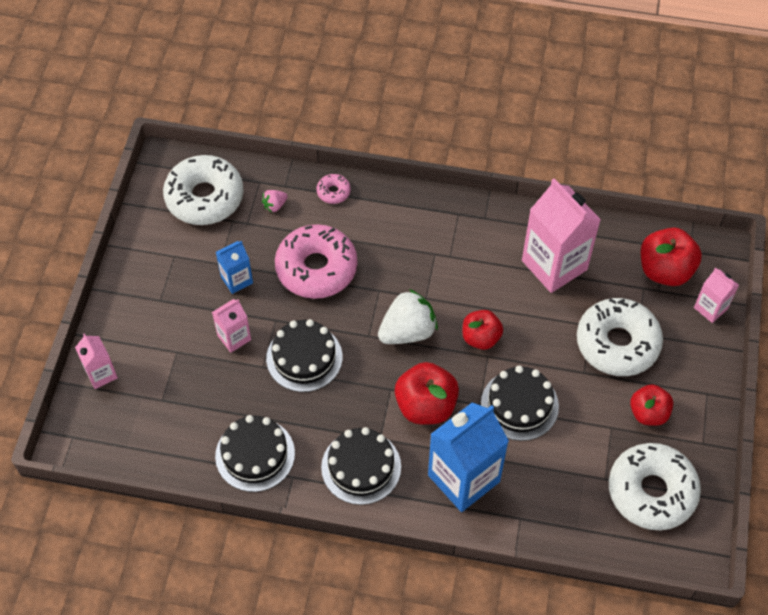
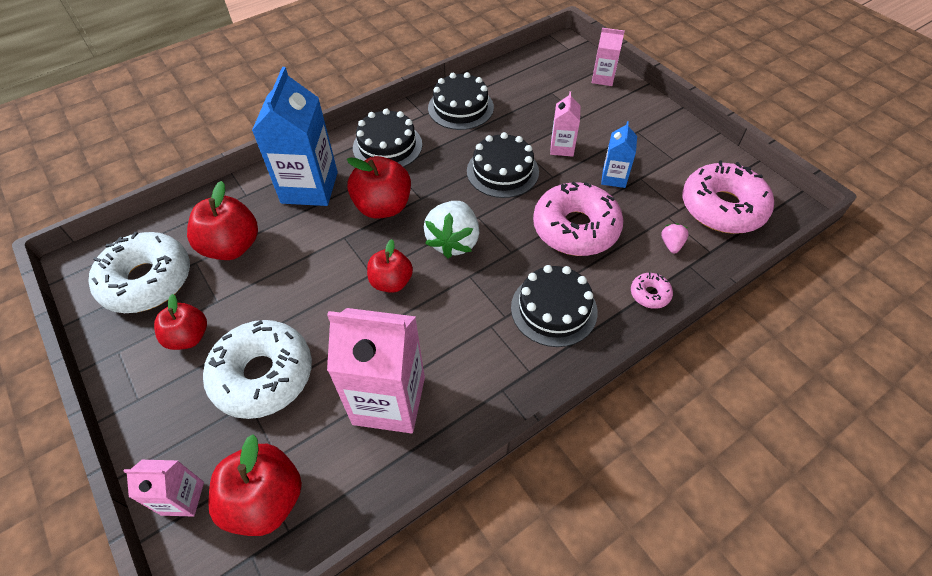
camera: 135 degrees right, 5 degrees down
white donut [163,155,244,225] -> pink donut [682,161,774,234]
black cake [481,366,559,441] -> black cake moved to [511,265,598,347]
none -> red apple [187,181,258,260]

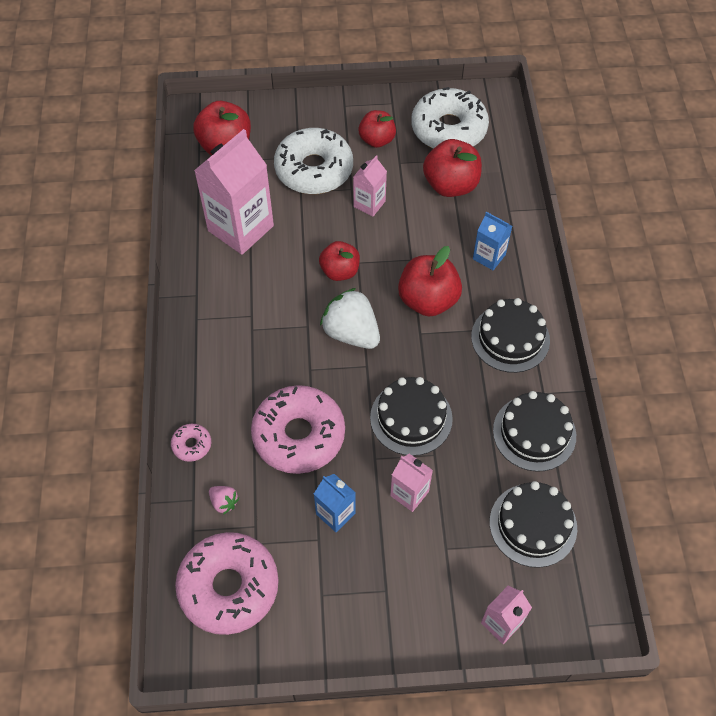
camera: 120 degrees right, 5 degrees up
pink carton [123,460,204,516] -> pink carton moved to [353,155,387,216]
blue carton [252,67,338,206] -> blue carton [473,212,512,270], size x0.51
black cake [511,265,598,347] -> black cake moved to [490,481,577,568]

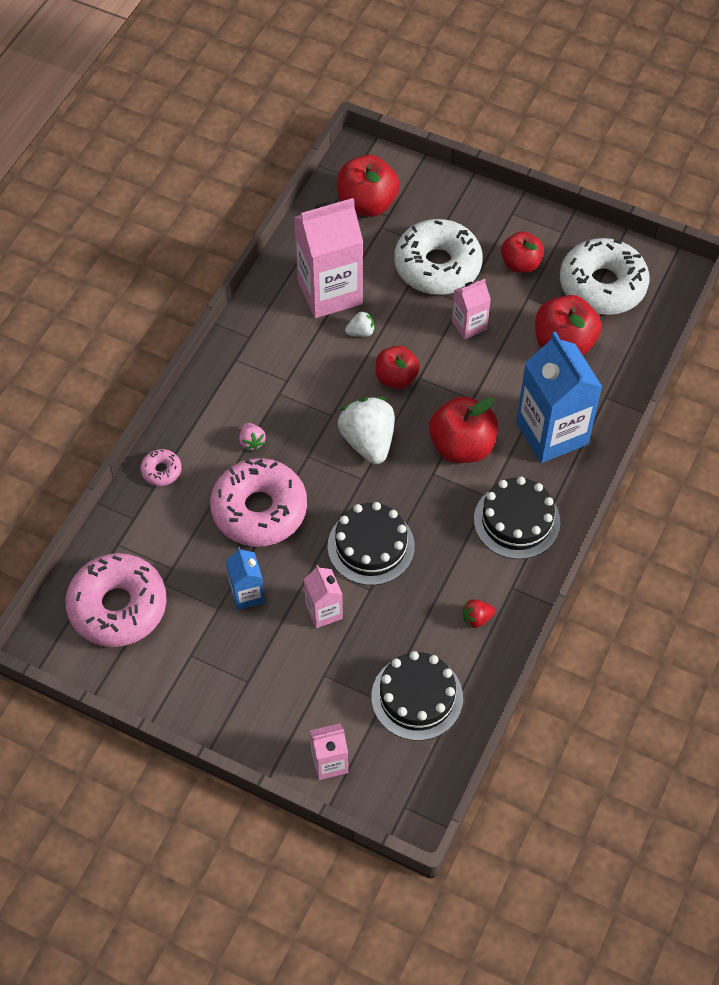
camera: 30 degrees right, 0 degrees up
pink strawberry [209,486,239,515] -> pink strawberry moved to [239,423,266,451]
blue carton [473,212,512,270] -> blue carton [516,332,602,463], size x1.97
black cake [493,391,576,472] -> red strawberry [462,599,495,628]
none -> white strawberry [345,310,375,337]

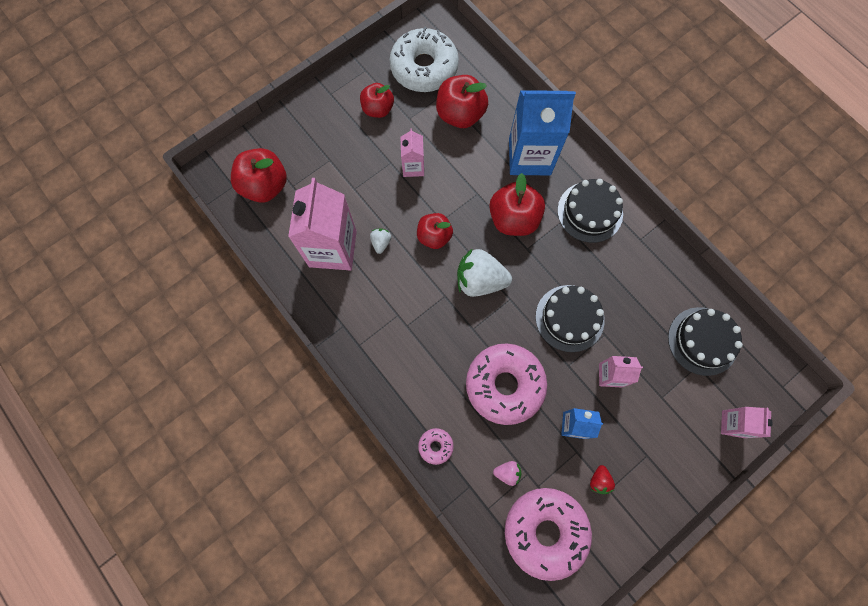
camera: 65 degrees left, 15 degrees up
pink strawberry [239,423,266,451] -> pink strawberry moved to [493,461,521,486]
white donut [394,219,483,295] -> none
red strawberry [462,599,495,628] -> red strawberry moved to [590,465,615,494]

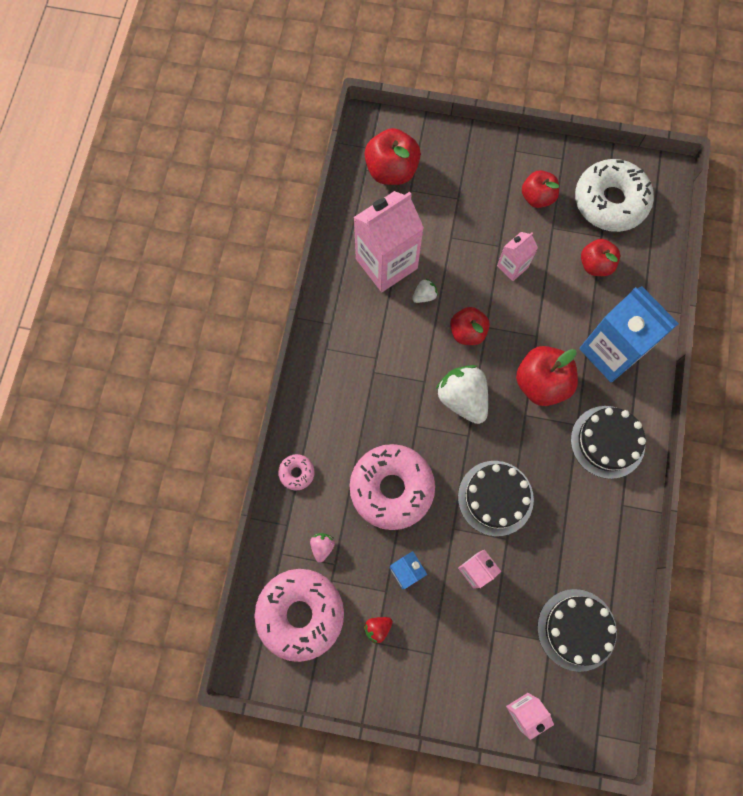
camera: 50 degrees right, 0 degrees up
red apple [436,75,488,128] -> red apple [581,239,620,276], size x0.66
pink strawberry [493,461,521,486] -> pink strawberry turned 135 degrees counterclockwise [310,533,335,563]

